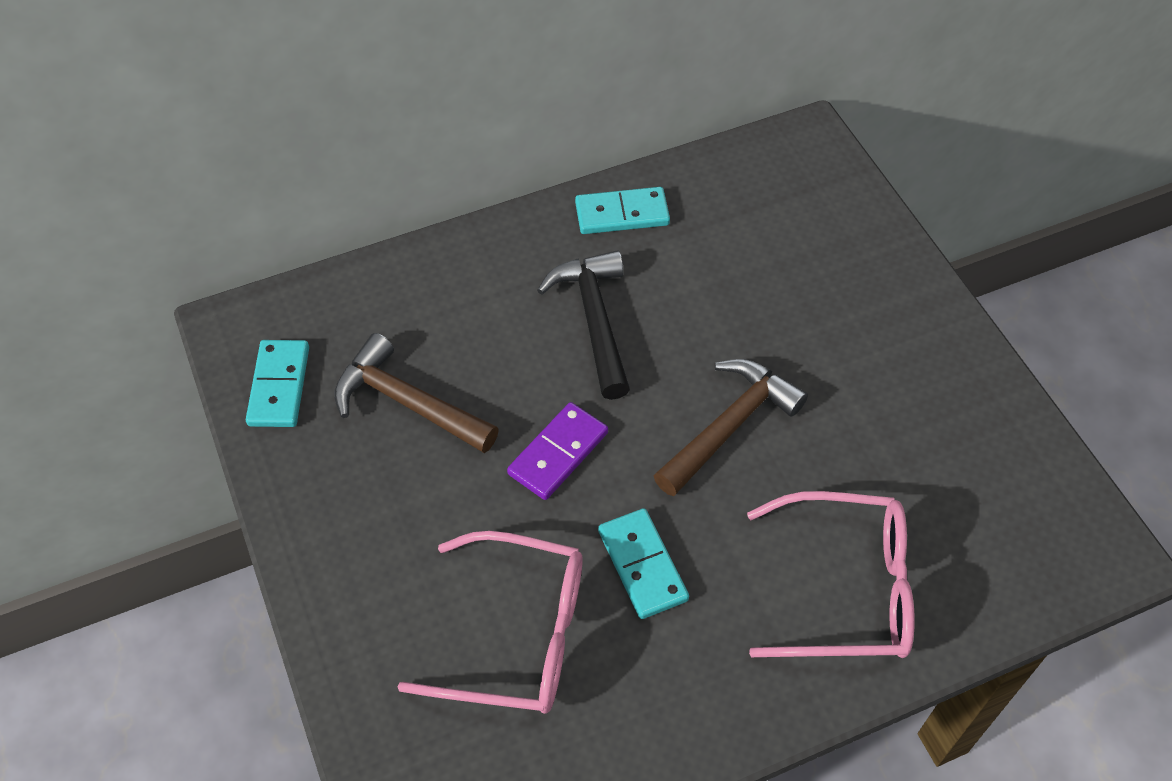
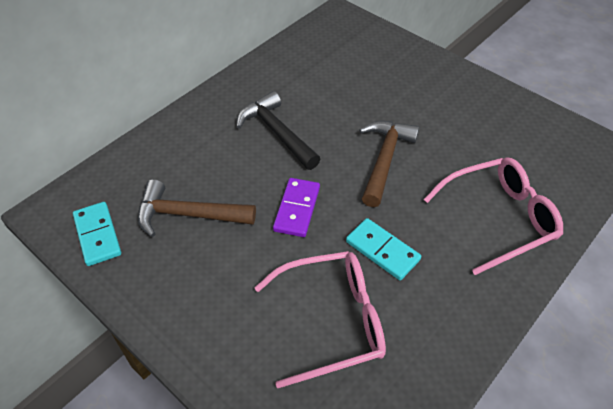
camera: 25 degrees left, 5 degrees down
turquoise domino [575,187,670,234] -> none

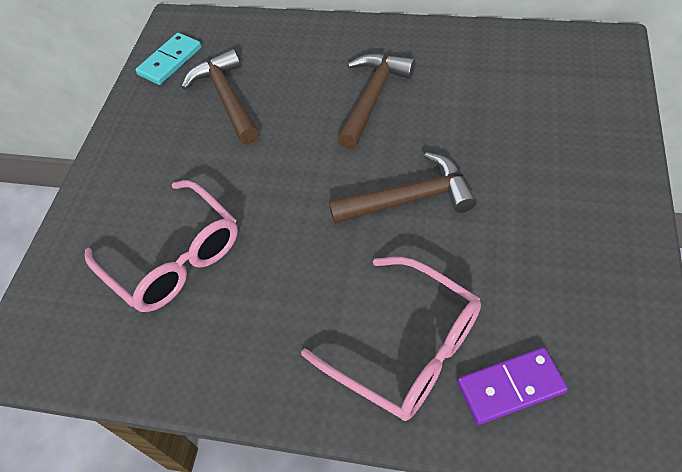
camera: 65 degrees right, 5 degrees up
black hammer [236,91,320,170] -> brown hammer [337,53,415,149]
purple domino [273,178,320,237] -> purple domino moved to [457,347,568,425]
turquoise domino [346,218,421,280] -> none

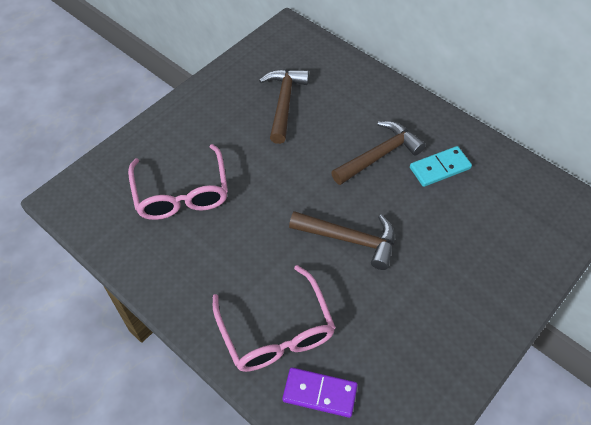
camera: 25 degrees right, 0 degrees up
turquoise domino [136,33,201,85] -> turquoise domino moved to [410,146,472,187]

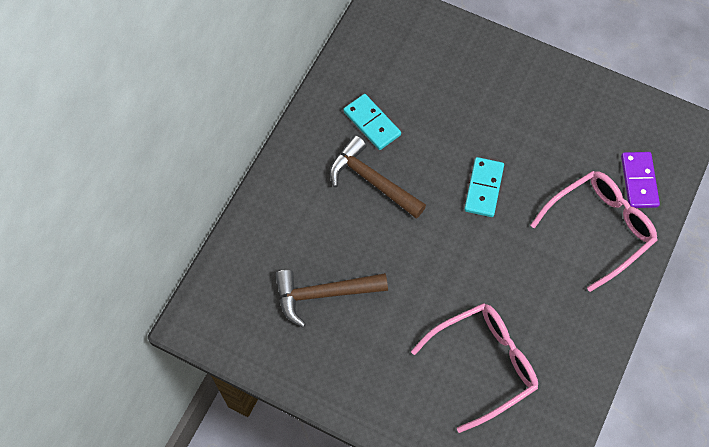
camera: 105 degrees left, 10 degrees up
brown hammer [289,211,395,270] -> turquoise domino [464,157,504,217]

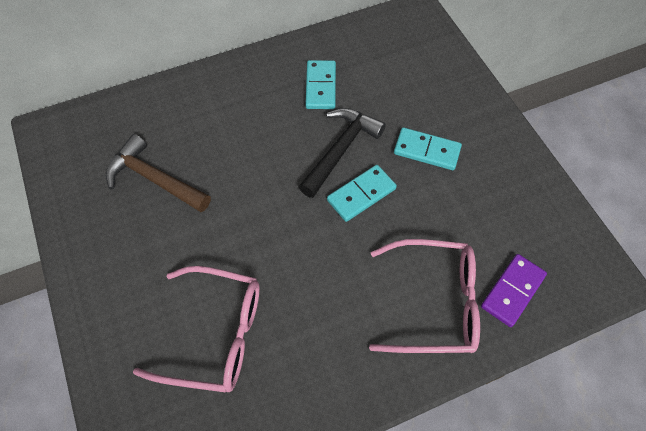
camera: 40 degrees right, 5 degrees down
brown hammer [330,135,426,219] -> none
none -> black hammer [299,108,386,198]
none -> turquoise domino [394,127,462,170]

